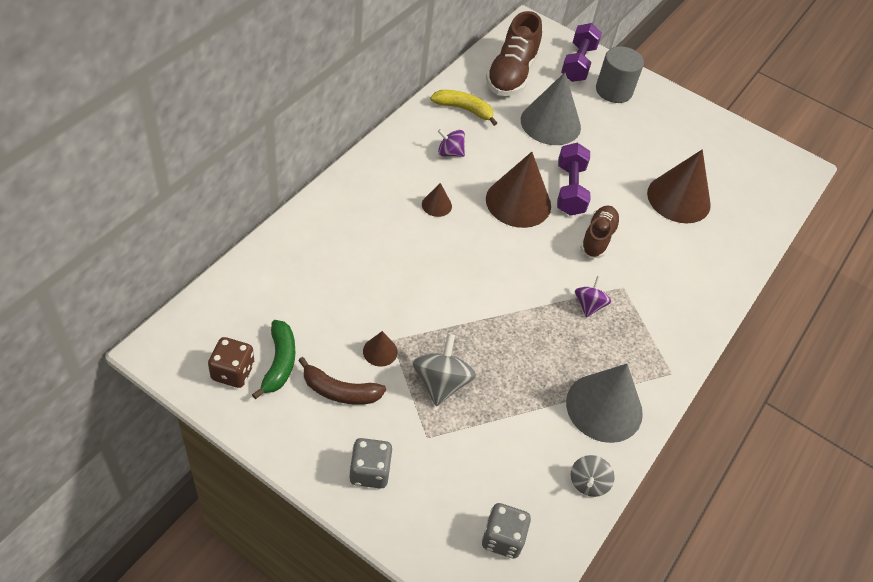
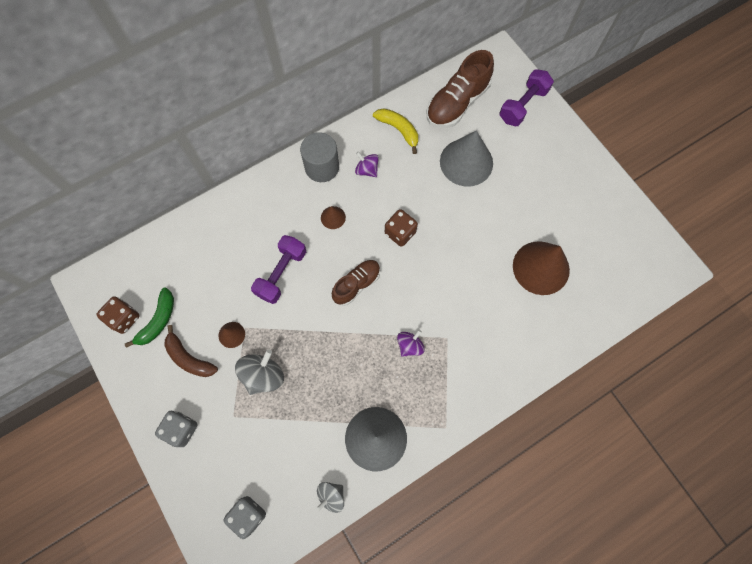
camera: 30 degrees right, 20 degrees up
brown cone [486,152,551,228] -> brown dice [385,209,418,247]
purple dumbbell [557,143,590,216] -> purple dumbbell moved to [251,235,306,304]
brown shoe [580,206,620,258] -> brown shoe moved to [332,260,380,306]
grey cylinder [596,46,644,103] -> grey cylinder moved to [300,132,339,182]

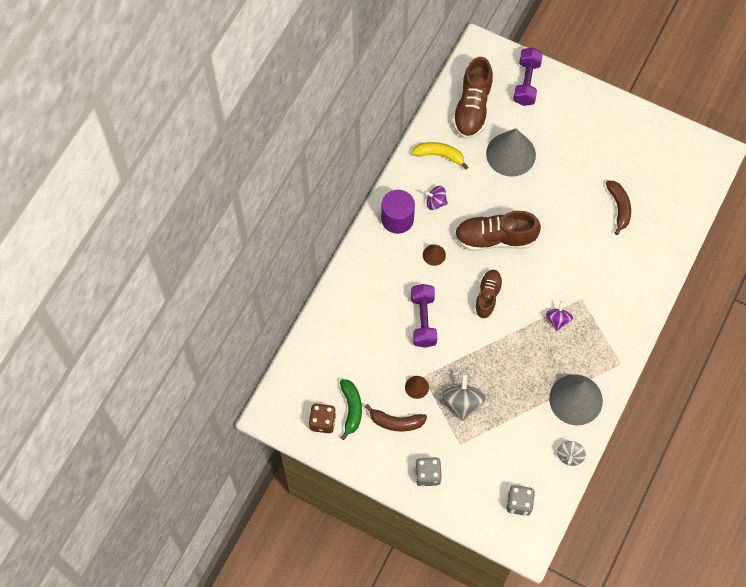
camera: 30 degrees left, 5 degrees down
grey cylinder [300,132,339,182] -> purple cylinder [381,190,415,234]
brown dice [385,209,418,247] -> brown shoe [454,211,541,251]
brown cone [513,241,570,295] -> brown banana [606,181,631,235]

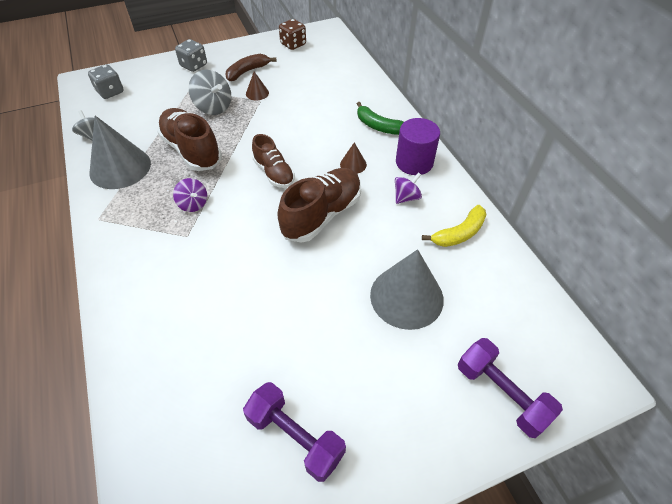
camera: 130 degrees right, 15 degrees down
green banana [340,379,362,440] -> green banana moved to [357,102,404,135]
purple dumbbell [411,284,437,348] -> purple dumbbell moved to [243,382,346,482]
brown shoe [452,57,493,139] -> brown shoe moved to [157,108,222,171]
brown banana [606,181,631,235] -> none

